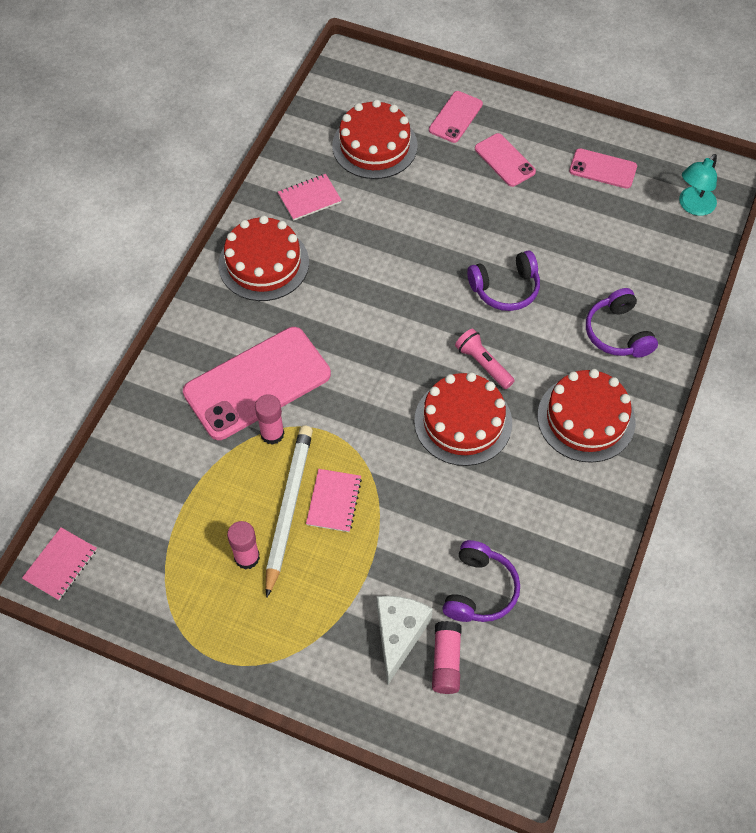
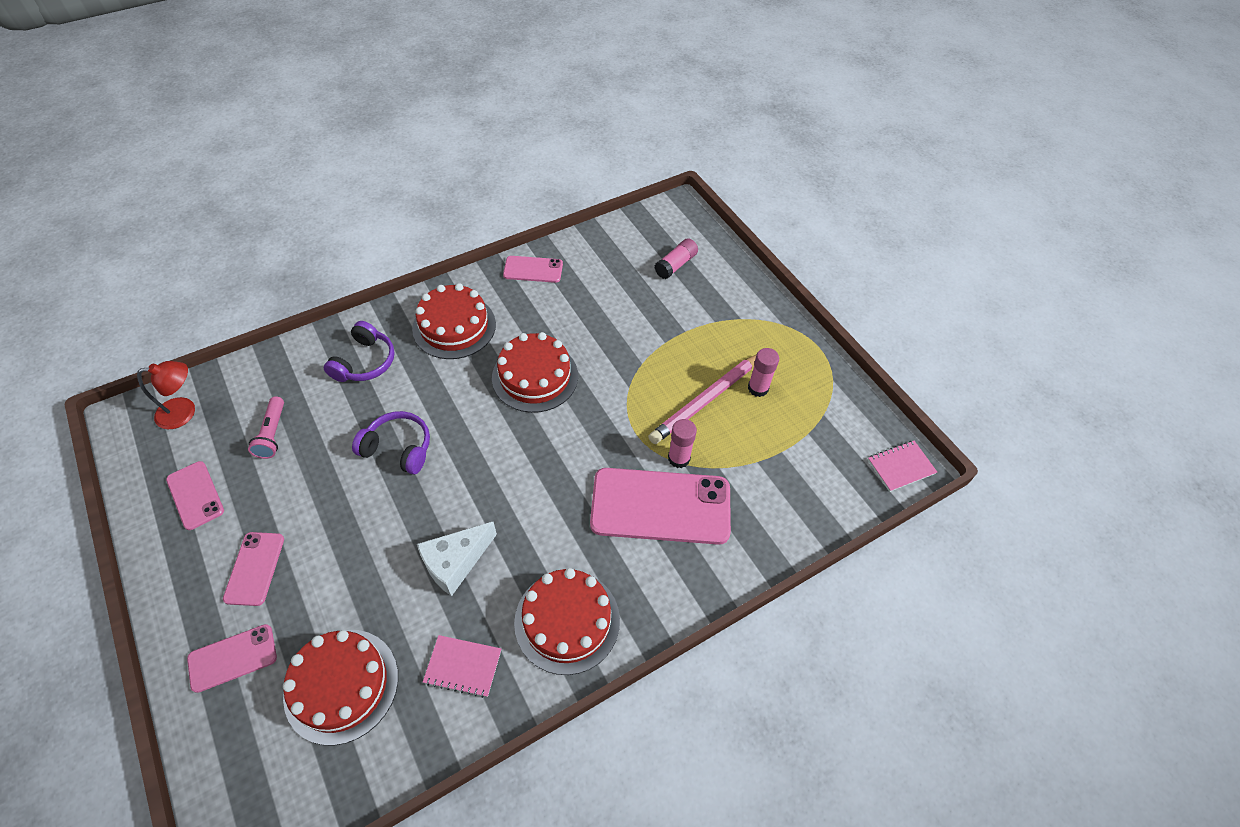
camera: 145 degrees left, 5 degrees down
white pencil [266,425,313,598] -> pink pencil [648,354,757,444]
pink notebook [306,469,362,532] -> none
white cheese [377,596,433,685] -> white cheese moved to [417,522,497,596]
purple headphones [442,540,520,622] -> none
pink flashlight [455,329,515,389] -> pink flashlight moved to [248,396,284,459]
turquoise lamp [679,154,717,216] -> red lamp [137,361,195,429]
none -> pink phone [503,256,563,283]

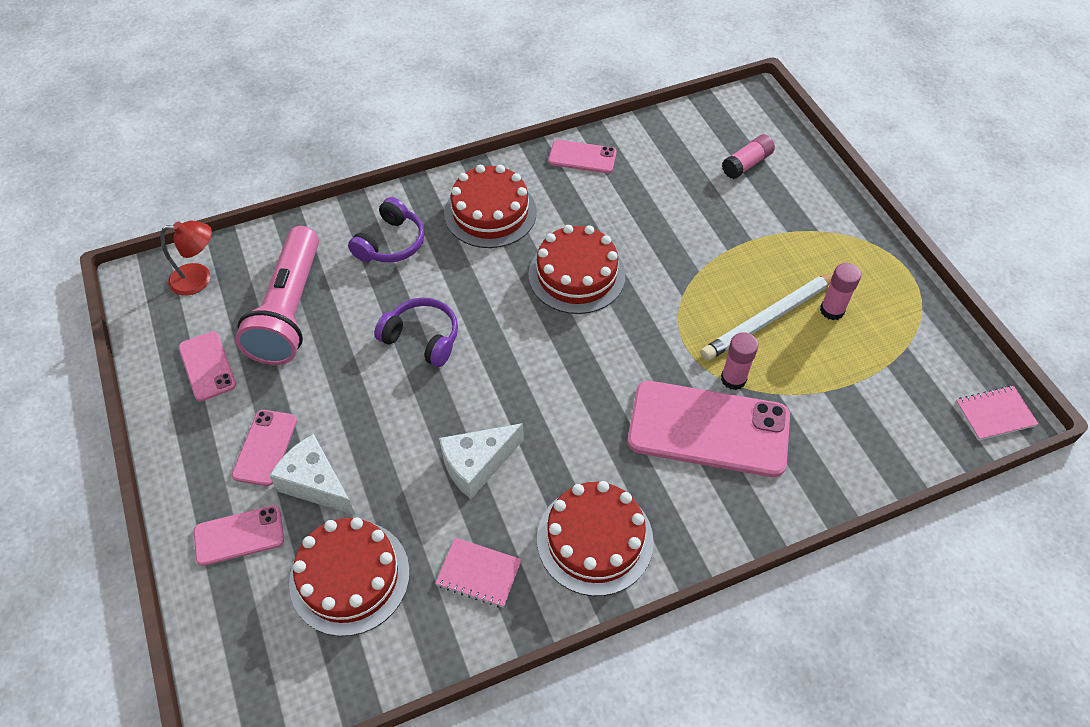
camera: 10 degrees right, 0 degrees up
pink flashlight [248,396,284,459] -> pink flashlight [235,226,319,365], size x2.13
pink pencil [648,354,757,444] -> white pencil [700,272,834,361]
none -> white cheese [269,434,355,515]

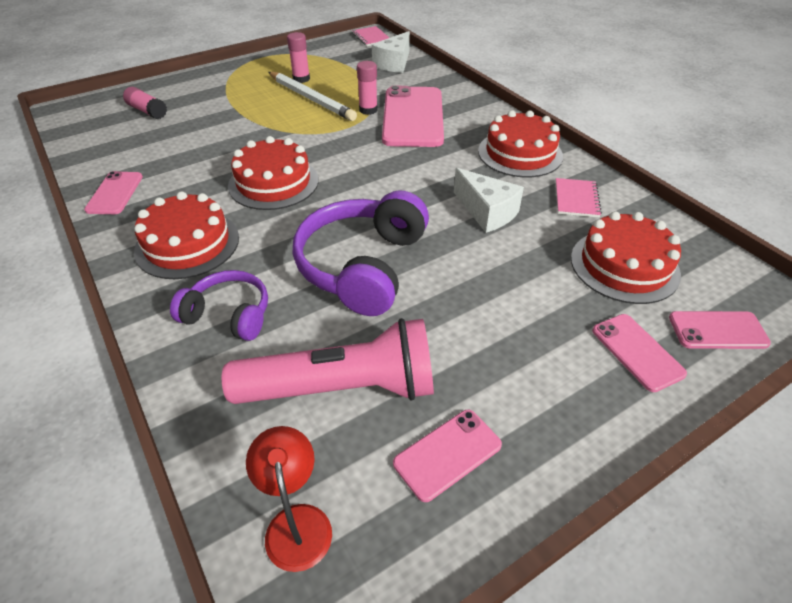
camera: 100 degrees left, 10 degrees down
pink phone [232,410,297,486] -> pink phone moved to [669,311,771,349]
white cheese [269,434,355,515] -> white cheese moved to [372,31,410,73]
purple headphones [374,298,458,367] -> purple headphones [293,190,429,316], size x1.71

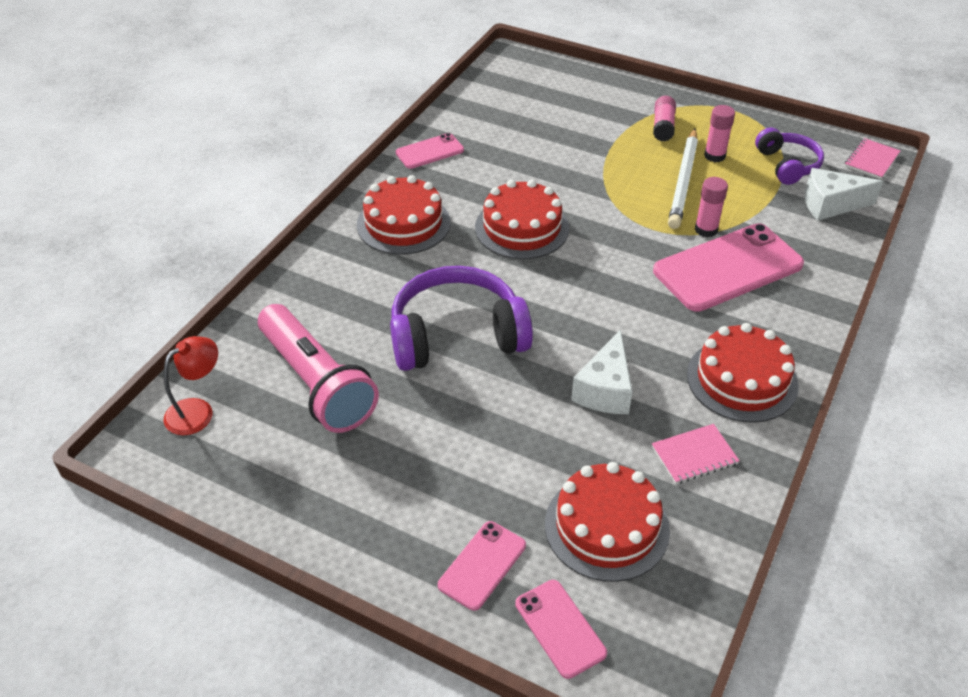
camera: 60 degrees right, 0 degrees up
pink glue stick [123,87,167,119] -> pink glue stick moved to [653,96,676,141]
purple headphones [170,270,268,341] -> purple headphones moved to [755,128,824,185]
pink phone [393,410,502,502] -> none

